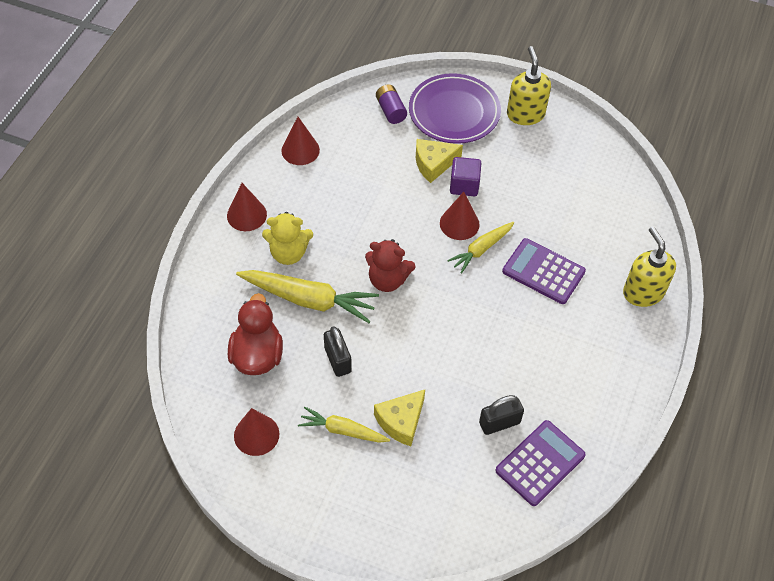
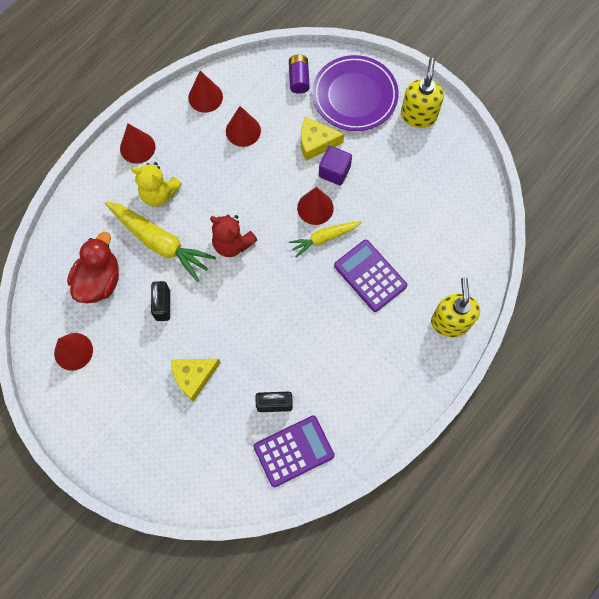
camera: 20 degrees right, 15 degrees up
yellow carrot [298,407,390,443] -> none
none -> red cone [226,106,261,147]

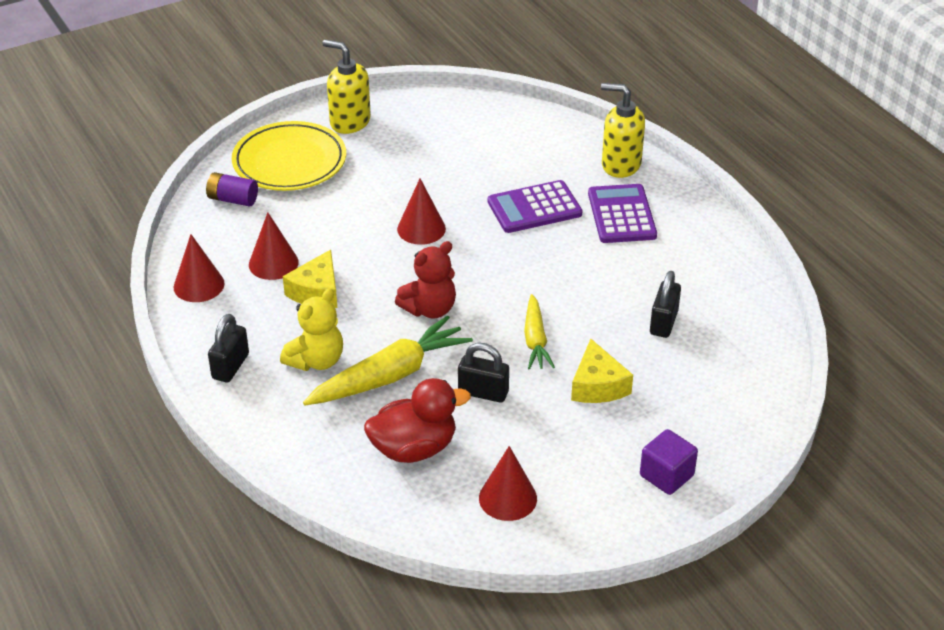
camera: 70 degrees left, 30 degrees down
red duck [67,232,119,304] -> red duck turned 120 degrees clockwise [364,378,471,463]
red cone [120,124,155,164] -> black padlock [208,314,249,383]
purple calculator [254,415,335,487] -> purple calculator moved to [588,184,657,243]
yellow carrot [289,221,362,258] -> yellow carrot moved to [524,294,555,370]
yellow cheese [301,117,344,161] -> yellow cheese moved to [283,250,337,308]
purple plate [312,55,399,131] -> yellow plate [232,121,346,191]
purple cube [319,146,352,185] -> purple cube moved to [640,429,698,495]

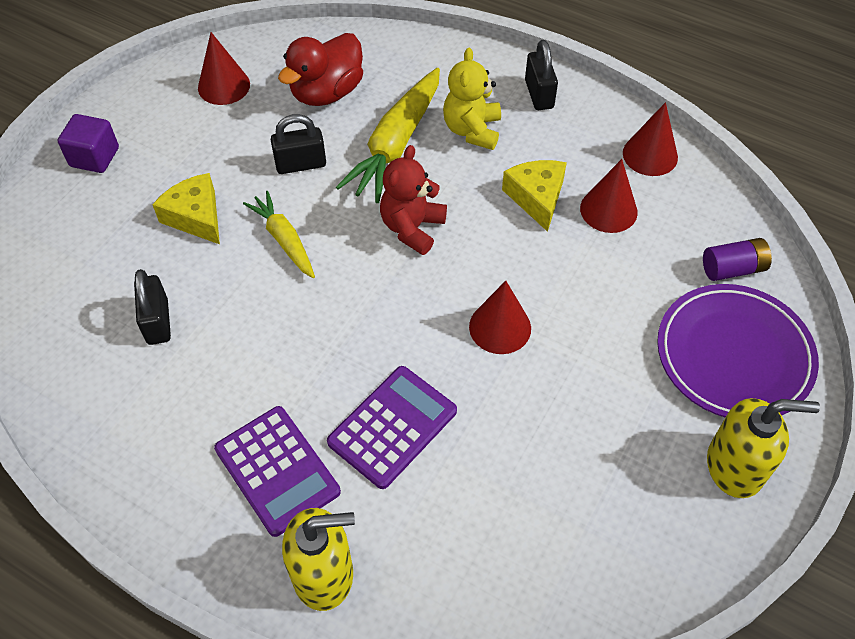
camera: 150 degrees right, 15 degrees up
yellow plate [232,121,346,191] -> purple plate [657,284,819,417]

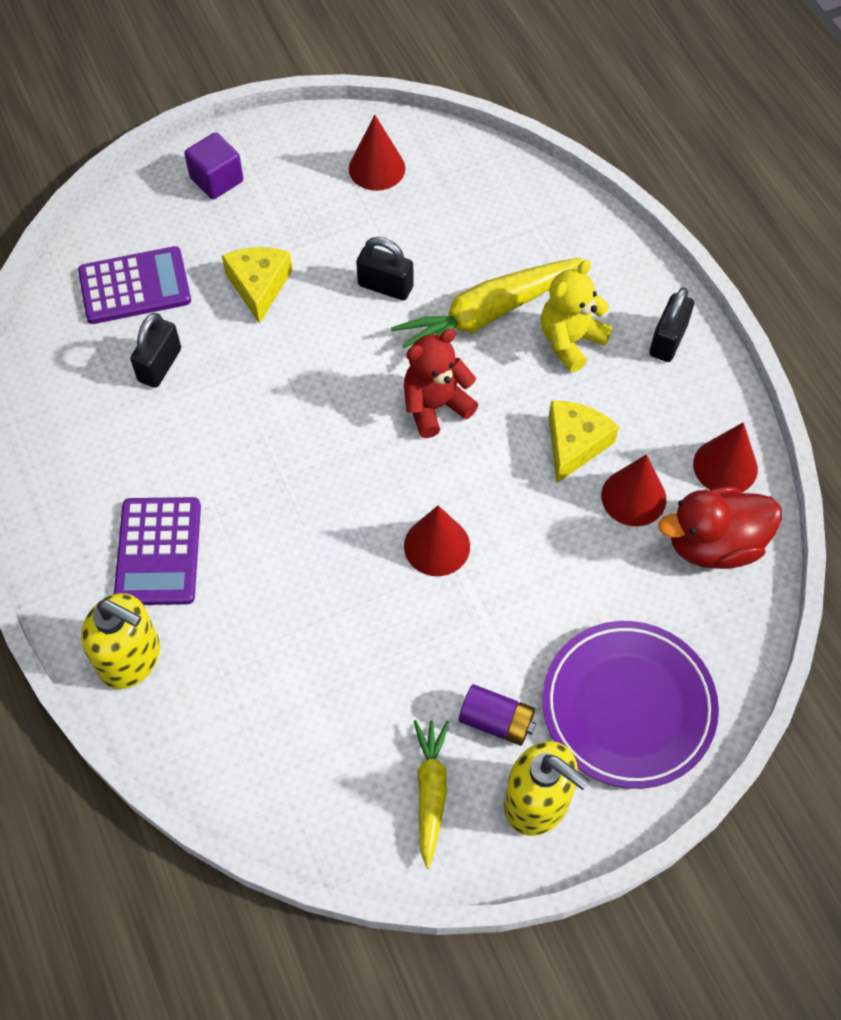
camera: 35 degrees right, 5 degrees up
yellow carrot [243,191,315,278] -> yellow carrot moved to [414,720,449,869]
red duck [278,33,363,106] -> red duck moved to [658,487,782,569]
purple calculator [327,366,457,489] -> purple calculator moved to [78,246,191,324]
purple battery [703,238,772,281] -> purple battery moved to [459,684,536,746]

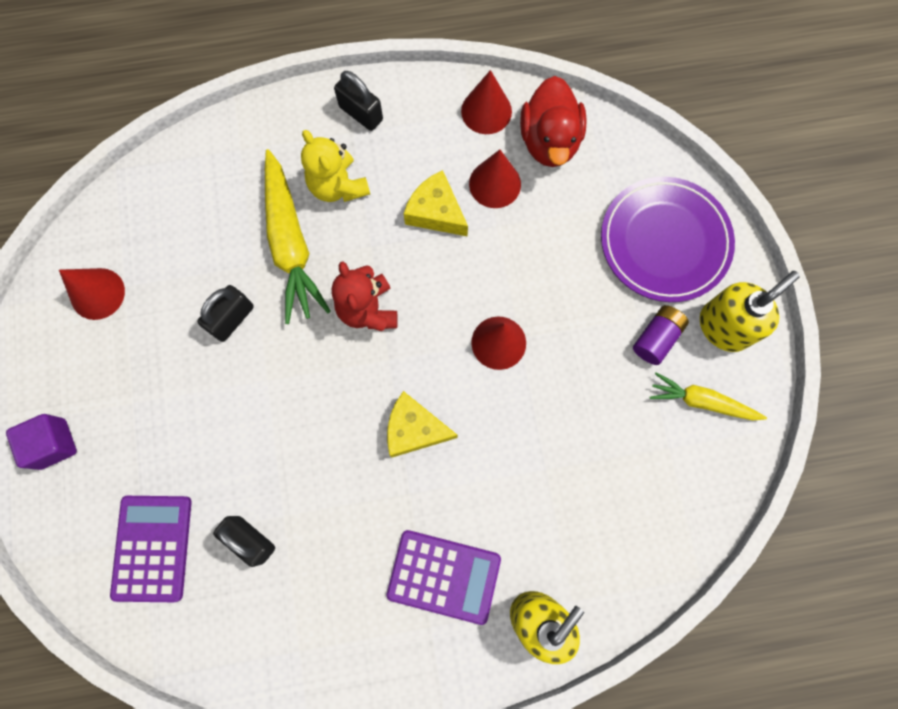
camera: 75 degrees left, 15 degrees up
yellow cheese [222,247,292,324] -> yellow cheese moved to [387,391,458,457]

